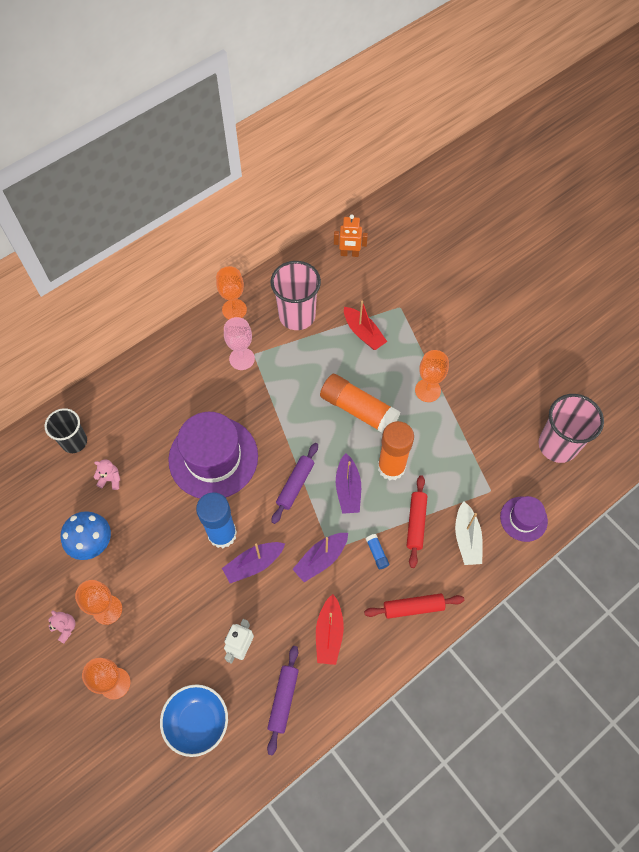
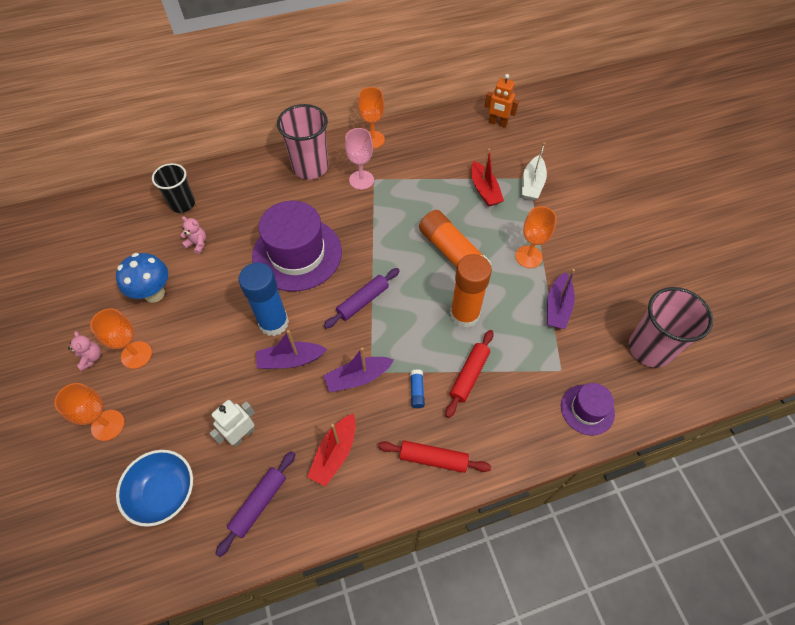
camera: 20 degrees right, 5 degrees down
pink cup [270,261,321,330] -> pink cup moved to [277,104,328,179]
purple boat [336,453,361,514] -> purple boat moved to [547,269,575,329]
white boat [455,501,483,565] -> white boat moved to [522,142,547,201]

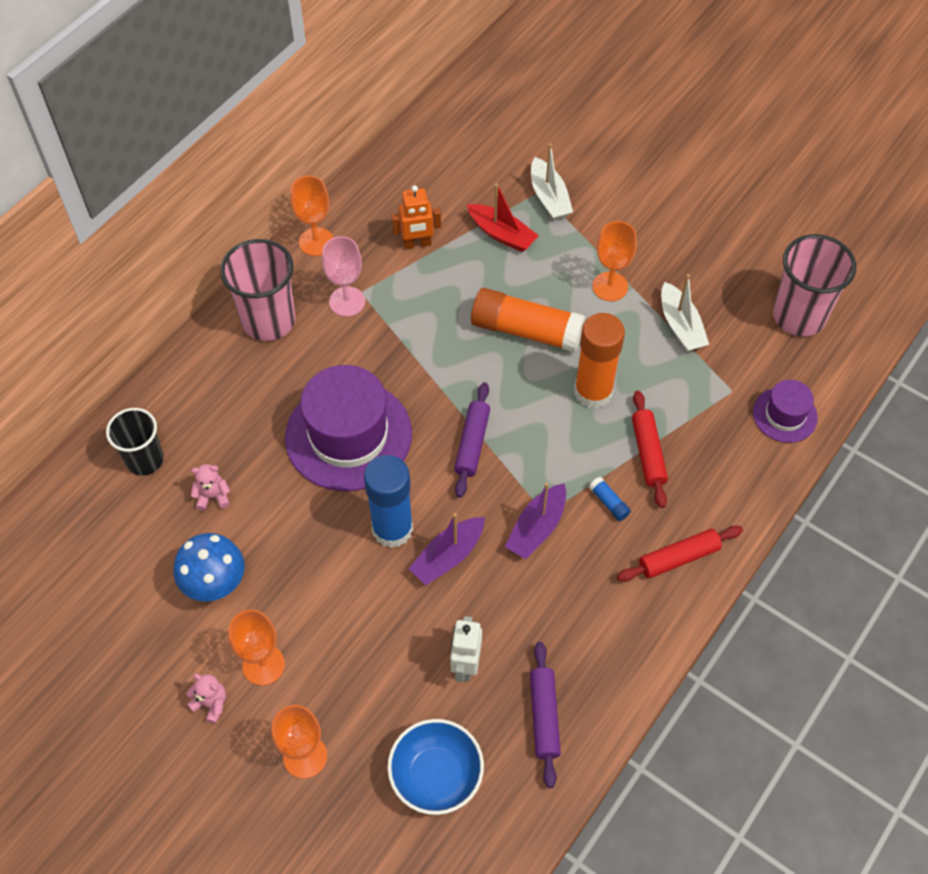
camera: 35 degrees left, 0 degrees up
red boat [308,413,356,486] -> none
orange robot [484,74,519,128] -> orange robot moved to [392,185,441,249]
purple boat [547,269,575,329] -> white boat [661,274,709,351]

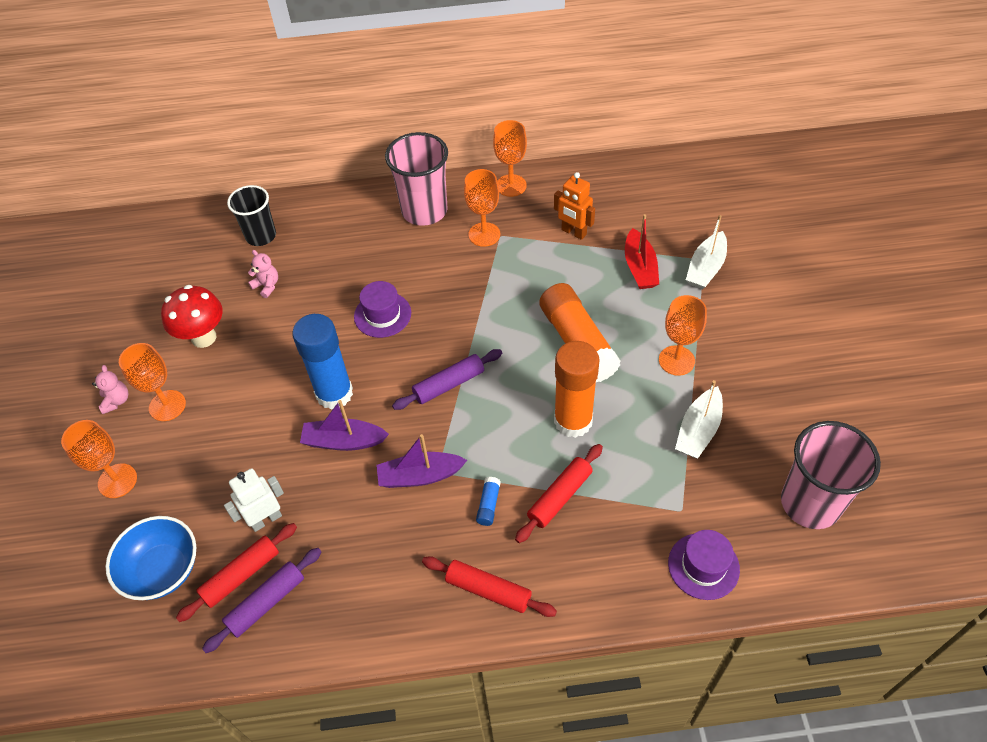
camera: 50 degrees right, 5 degrees down
blue mushroom [174,533,245,602] -> red mushroom [161,285,223,348]
purple hat [285,365,412,491] -> purple hat [354,281,411,338], size x0.51
pink goblet [322,236,365,317] -> orange goblet [464,169,500,247]
none -> red rolling pin [176,523,297,622]

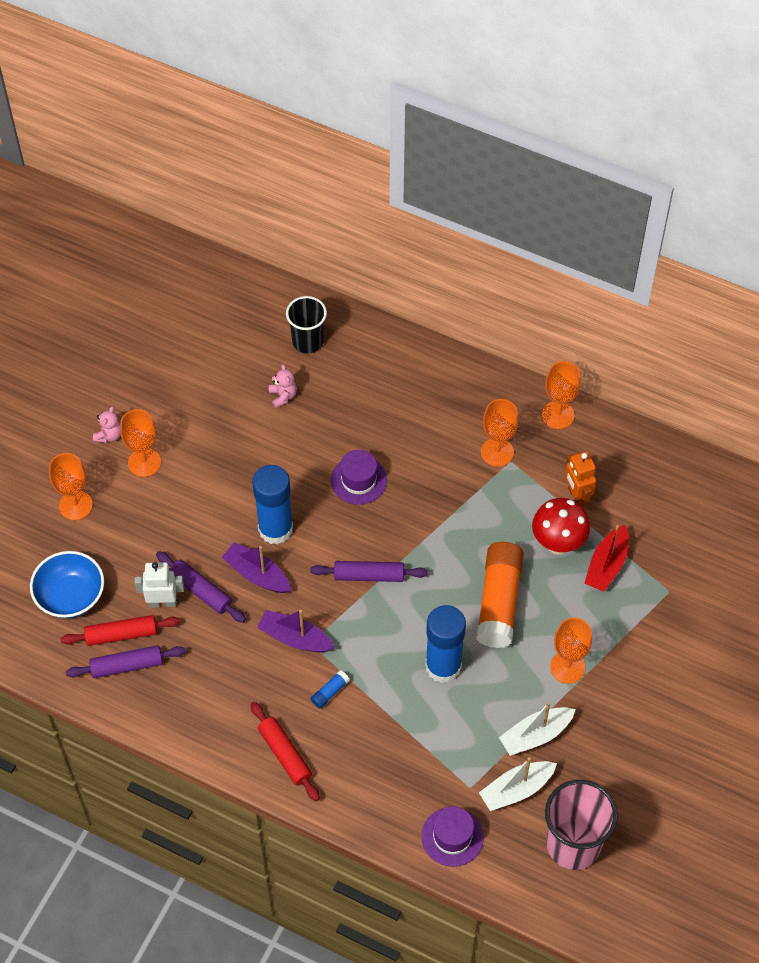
camera: 30 degrees right, 5 degrees up
red mushroom [161,285,223,348] -> red mushroom moved to [532,498,590,555]
pink cup [385,132,448,226] -> none
red rolling pin [515,444,603,543] -> none
orange glue stick [554,341,599,438] -> blue glue stick [425,605,466,683]
white boat [686,215,727,289] -> white boat moved to [479,757,557,811]
none -> purple rolling pin [156,551,246,623]

